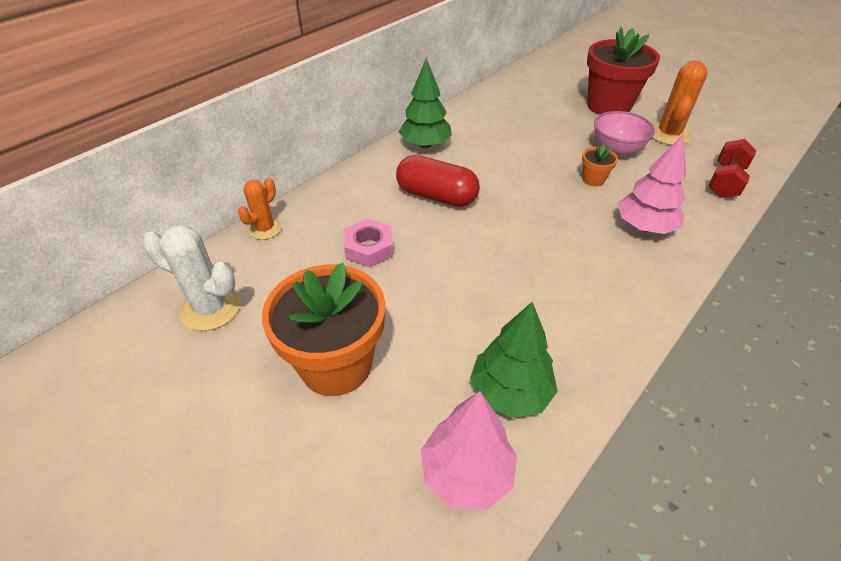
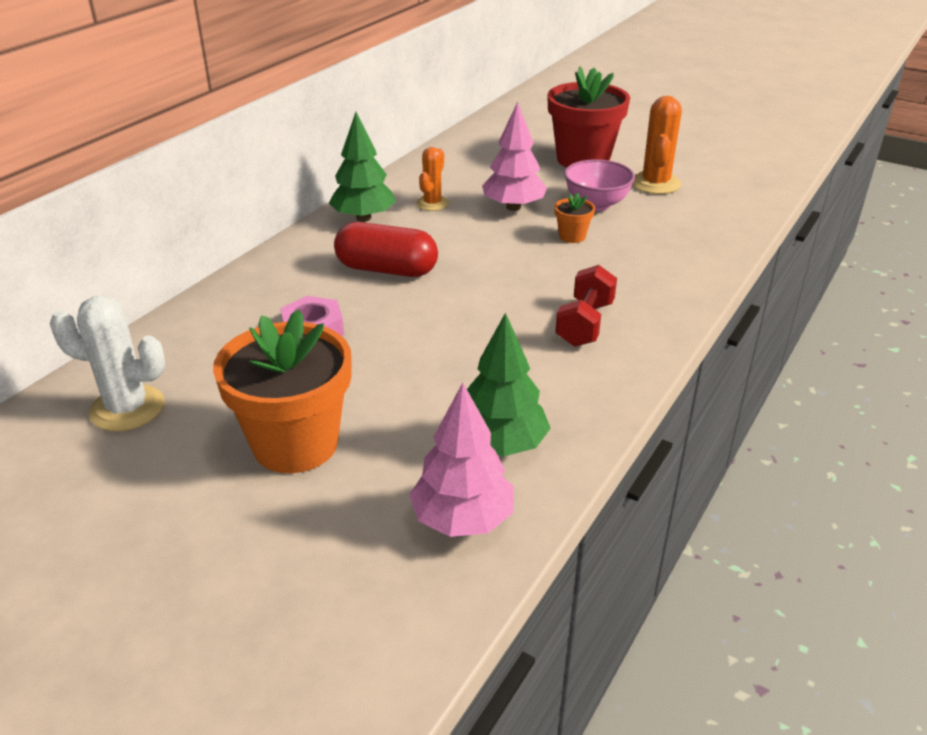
camera: 10 degrees left, 10 degrees down
orange cactus [238,178,282,240] -> orange cactus moved to [416,147,449,211]
pink tree [618,134,686,234] -> pink tree moved to [482,102,547,211]
red dumbbell [709,139,756,198] -> red dumbbell moved to [555,265,617,347]

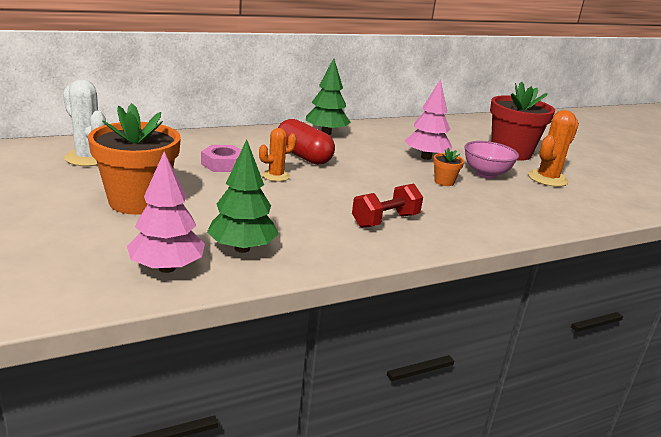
camera: 30 degrees right, 10 degrees down
orange cactus [416,147,449,211] -> orange cactus moved to [259,128,297,181]

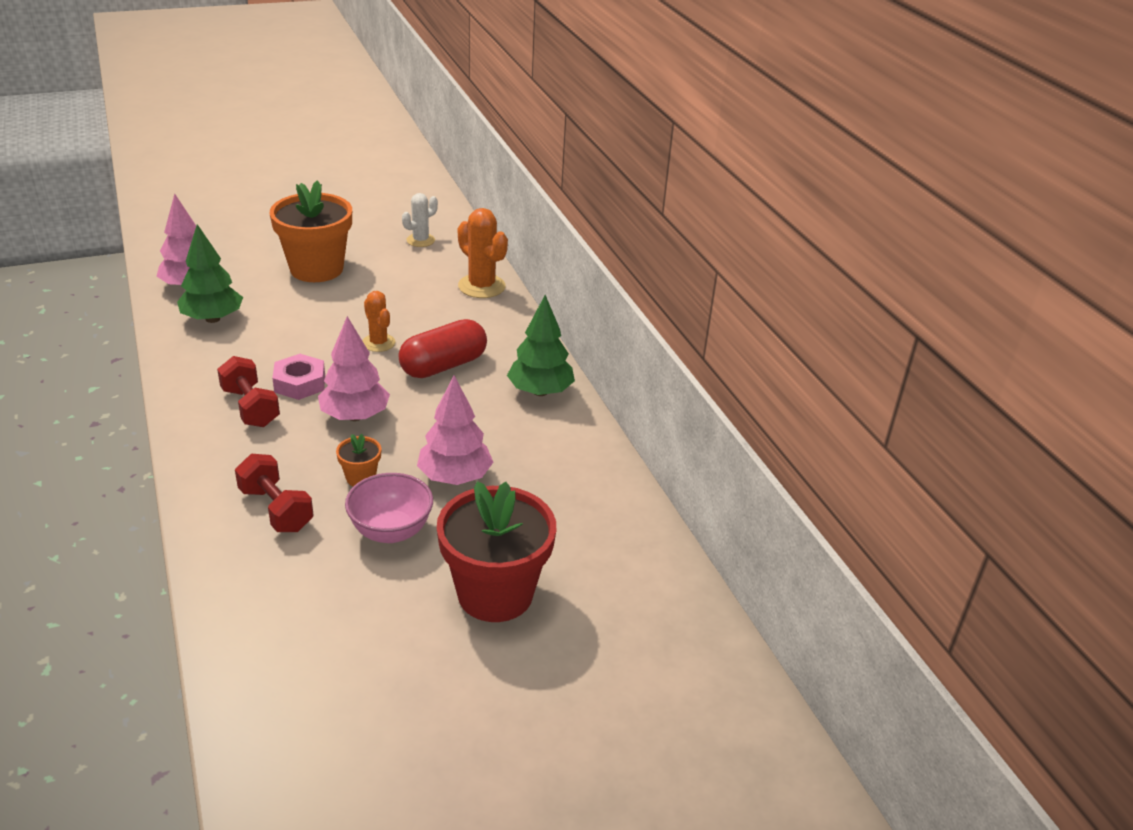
camera: 95 degrees right, 10 degrees up
white cactus [63,80,106,166] -> white cactus [402,193,438,247], size x0.64
pink nut [201,145,241,172] -> pink nut moved to [272,354,325,400]
orange cactus [528,110,579,187] -> orange cactus moved to [458,208,508,298]
none -> red dumbbell [235,454,314,532]
none -> pink tree [318,316,390,421]

